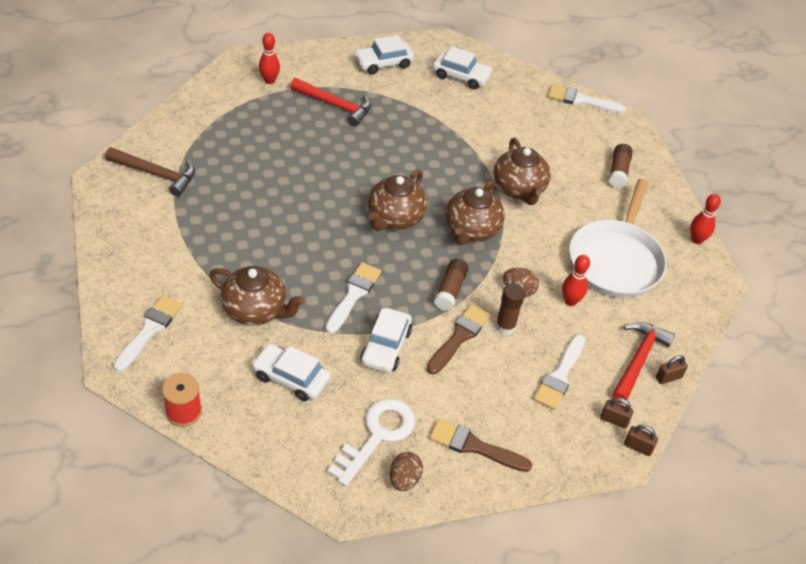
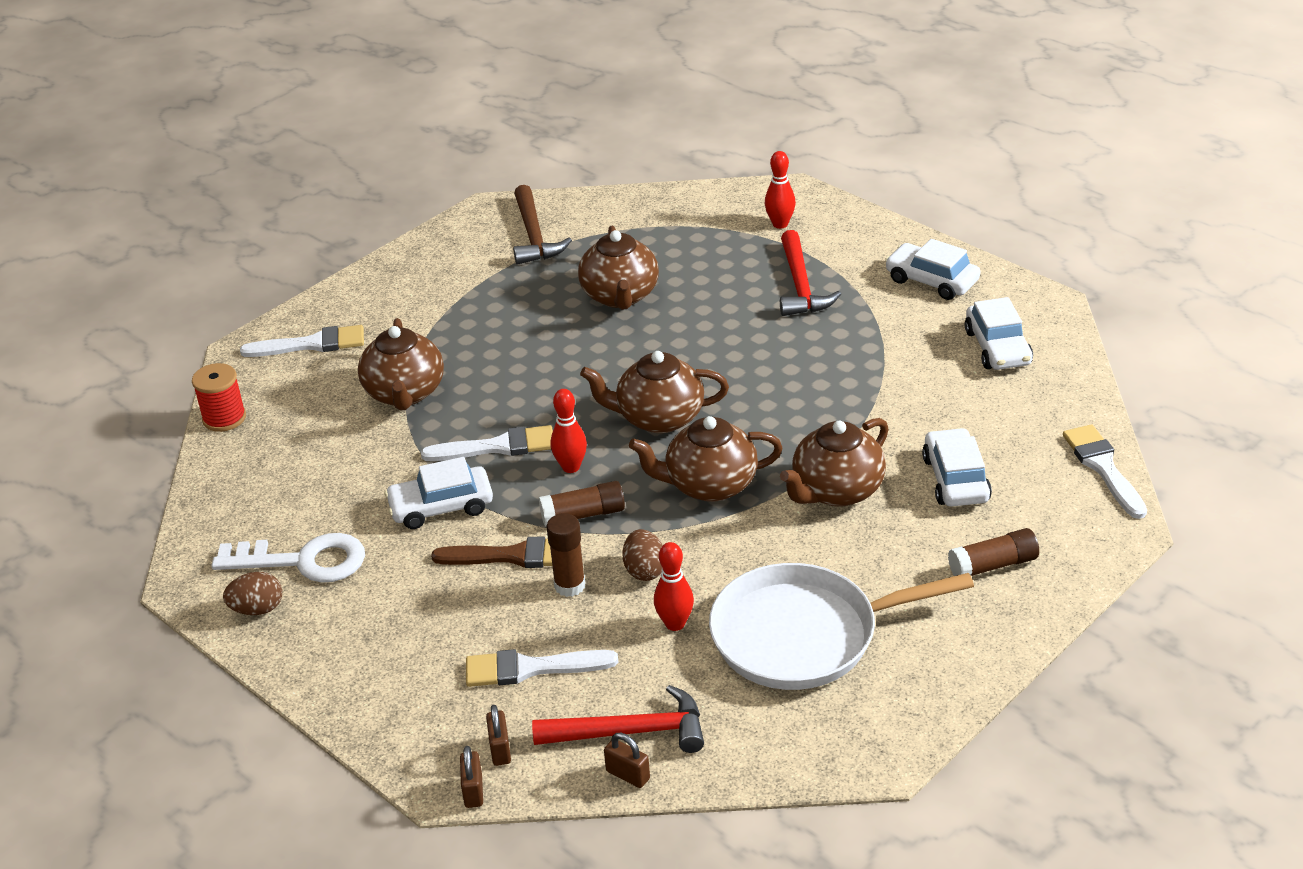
camera: 65 degrees right, 10 degrees down
white car [251,343,330,401] -> white car moved to [922,428,992,507]
brown brush [429,419,532,472] -> none
red bowling pin [690,194,721,244] -> red bowling pin moved to [551,389,587,473]
none -> brown teapot [578,226,659,310]

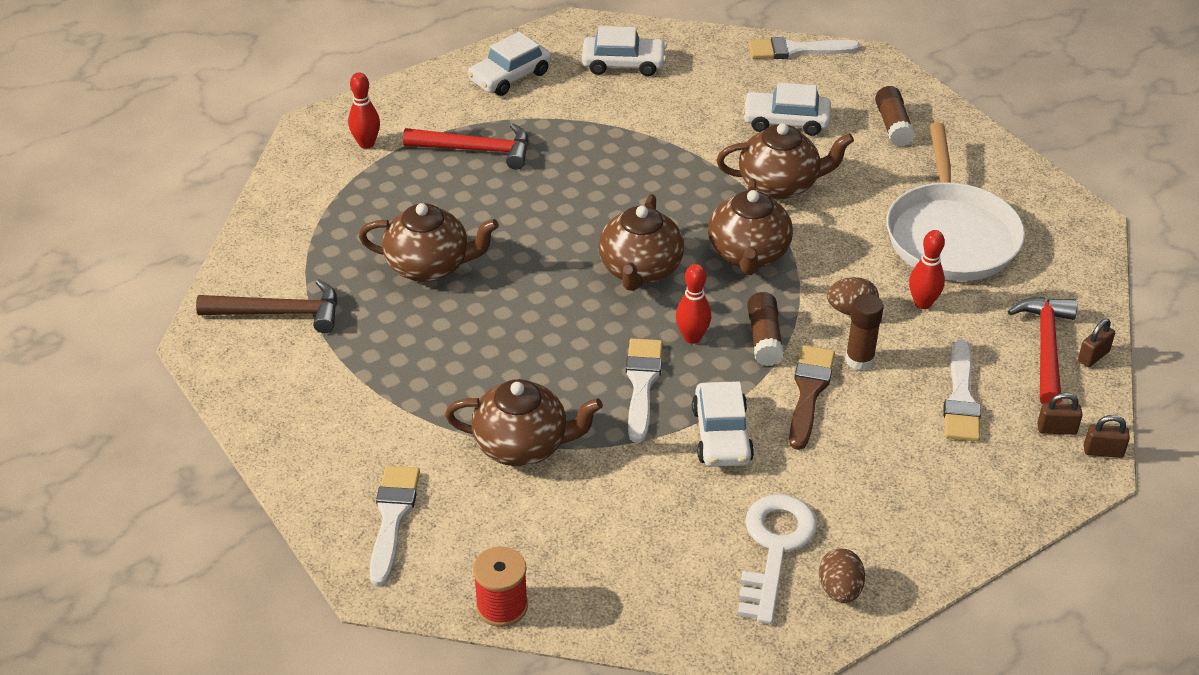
camera: 80 degrees left, 5 degrees up
brown teapot [780,418,889,507] -> brown teapot turned 60 degrees counterclockwise [716,123,854,199]

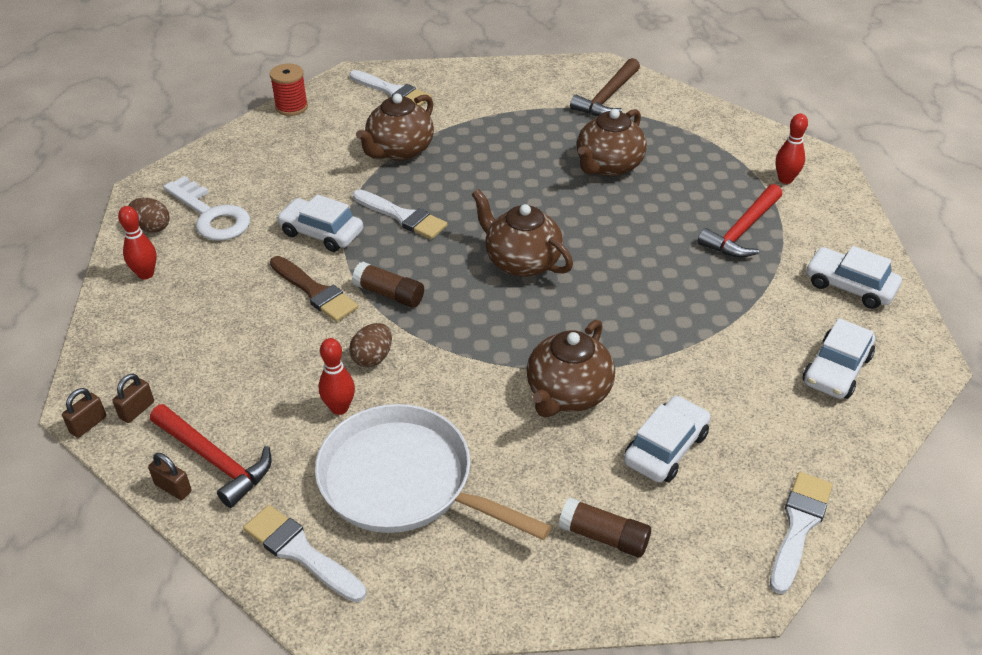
camera: 120 degrees right, 0 degrees up
white car [467,32,551,96] -> white car turned 45 degrees counterclockwise [806,246,902,309]
red bowling pin [676,264,711,344] -> red bowling pin moved to [118,206,157,280]
brown teapot [708,178,793,275] -> none
brown glue stick [845,294,883,371] -> none
white brush [944,339,981,441] -> white brush moved to [243,505,366,602]
brown padlock [1078,319,1115,367] -> brown padlock turned 45 degrees counterclockwise [148,453,192,500]

